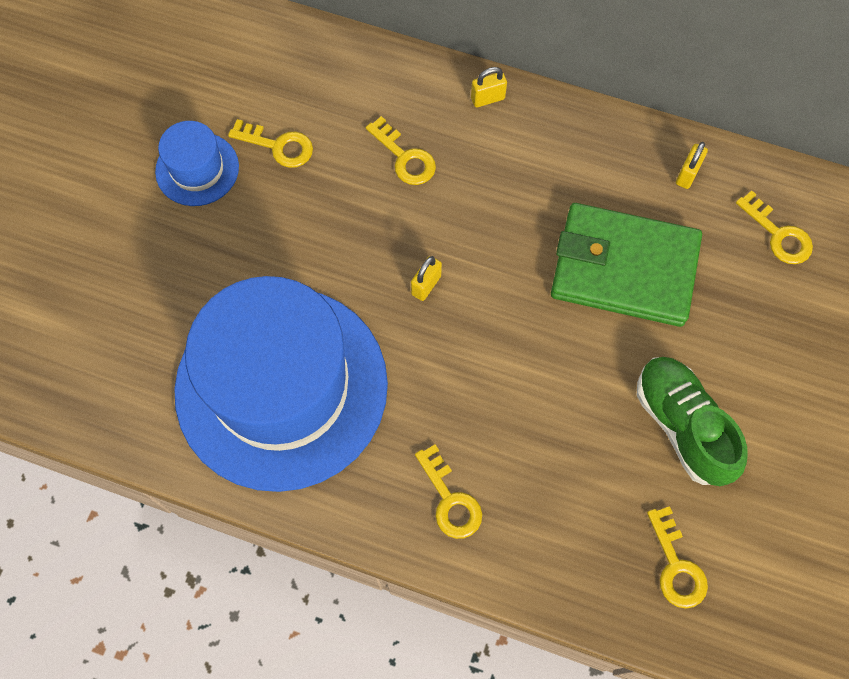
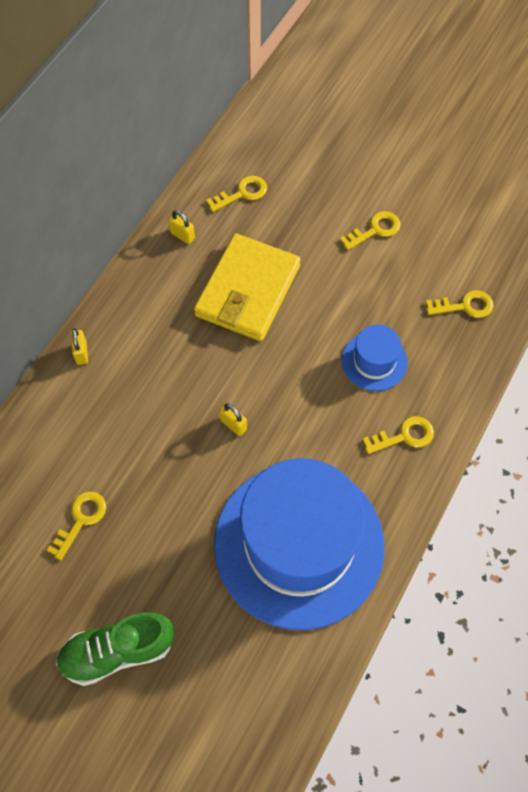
camera: 80 degrees left, 5 degrees down
blue hat [155,121,239,206] -> blue hat moved to [342,325,408,391]
yellow key [366,116,436,185] -> yellow key moved to [340,211,401,250]
green wallet [551,203,702,327] -> yellow wallet [194,234,301,341]
green shoe [636,357,747,486] -> green shoe moved to [56,612,174,686]

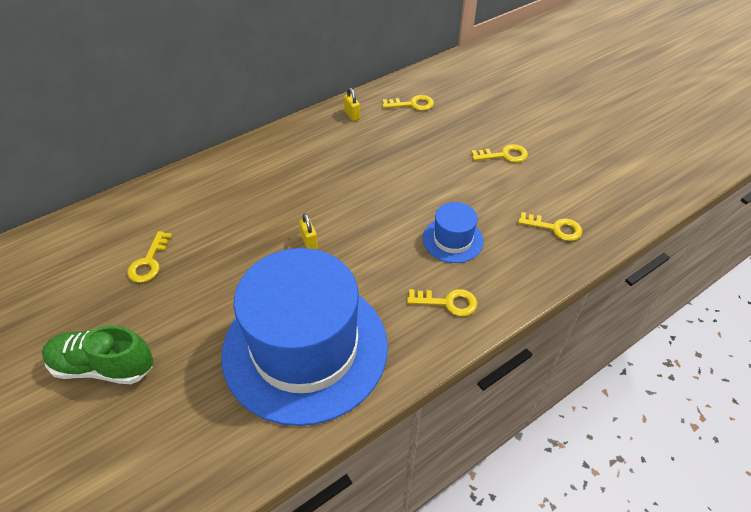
camera: 25 degrees right, 15 degrees down
yellow key [47,491,106,560] -> yellow key turned 135 degrees clockwise [127,231,172,283]
yellow padlock [71,328,88,365] -> none
yellow wallet [194,234,301,341] -> none

